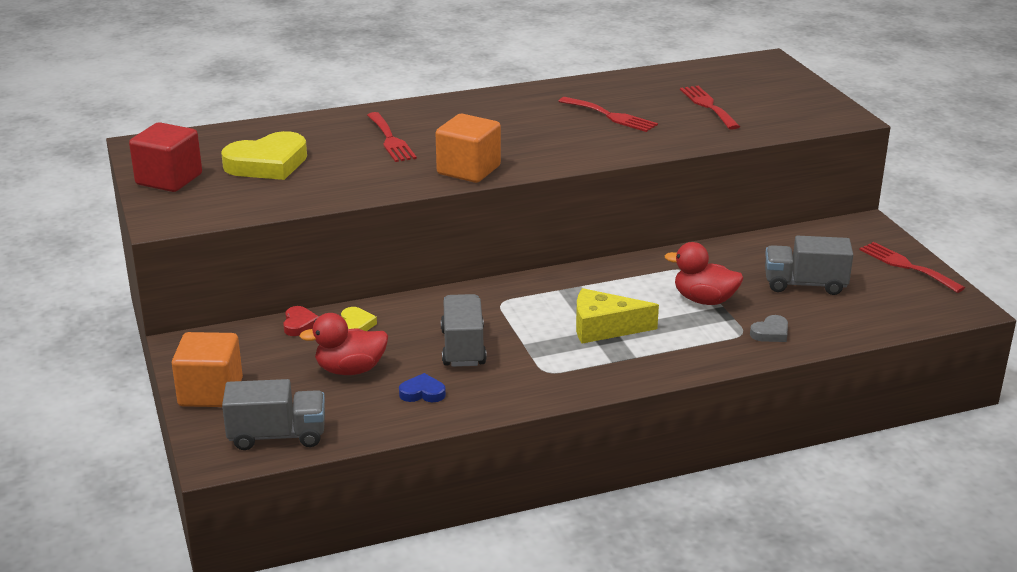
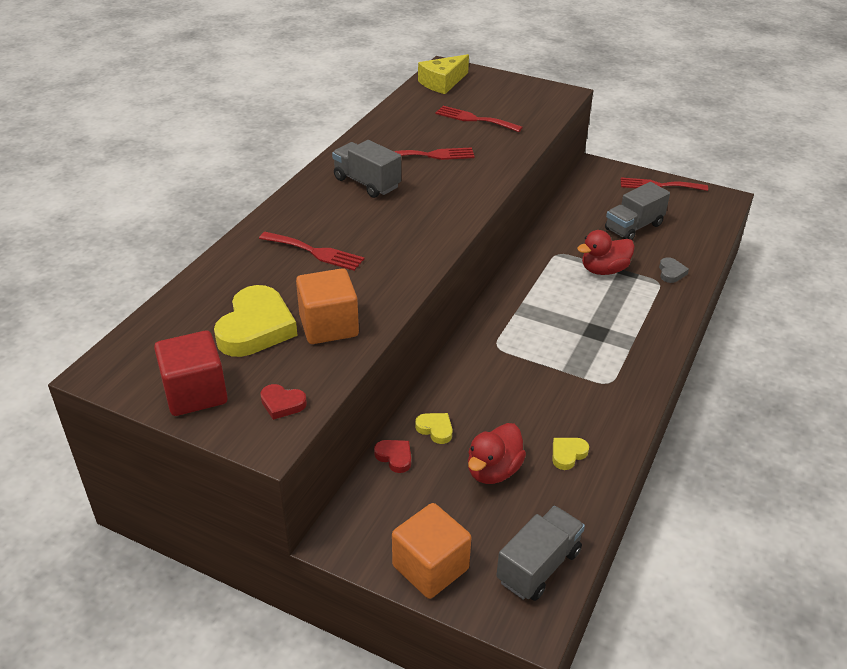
camera: 45 degrees left, 10 degrees up
blue heart [399,373,446,402] -> yellow heart [553,438,589,470]
orange cube [436,114,501,183] -> orange cube moved to [296,268,359,344]
grey truck [441,294,487,367] -> grey truck moved to [332,140,401,198]
yellow cheese [576,288,659,344] -> yellow cheese moved to [418,54,469,94]
none -> red heart [260,384,307,420]

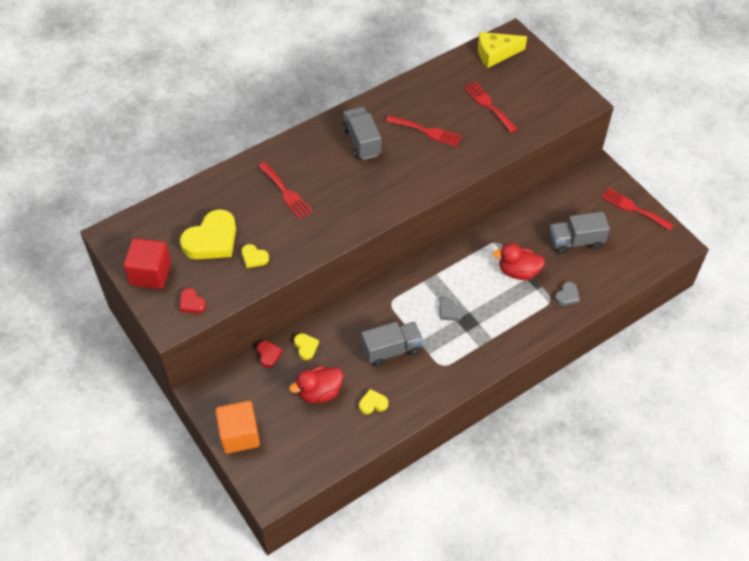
camera: 30 degrees right, 15 degrees up
orange cube [296,268,359,344] -> yellow heart [242,244,269,268]
grey truck [496,506,585,601] -> grey truck moved to [361,322,423,367]
none -> grey heart [439,297,464,321]

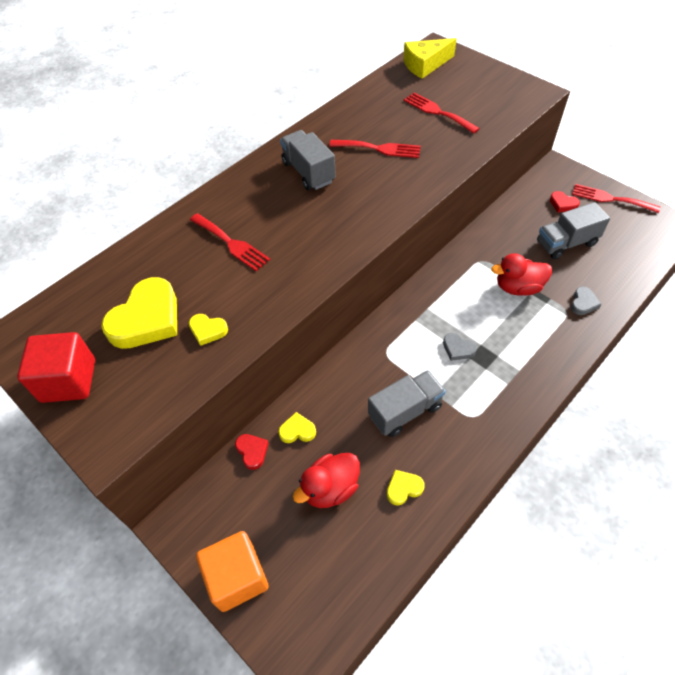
camera: 10 degrees left, 0 degrees up
red heart [180,288,206,313] -> red heart moved to [550,191,580,212]
yellow heart [294,333,319,360] -> yellow heart turned 60 degrees counterclockwise [279,412,316,443]

